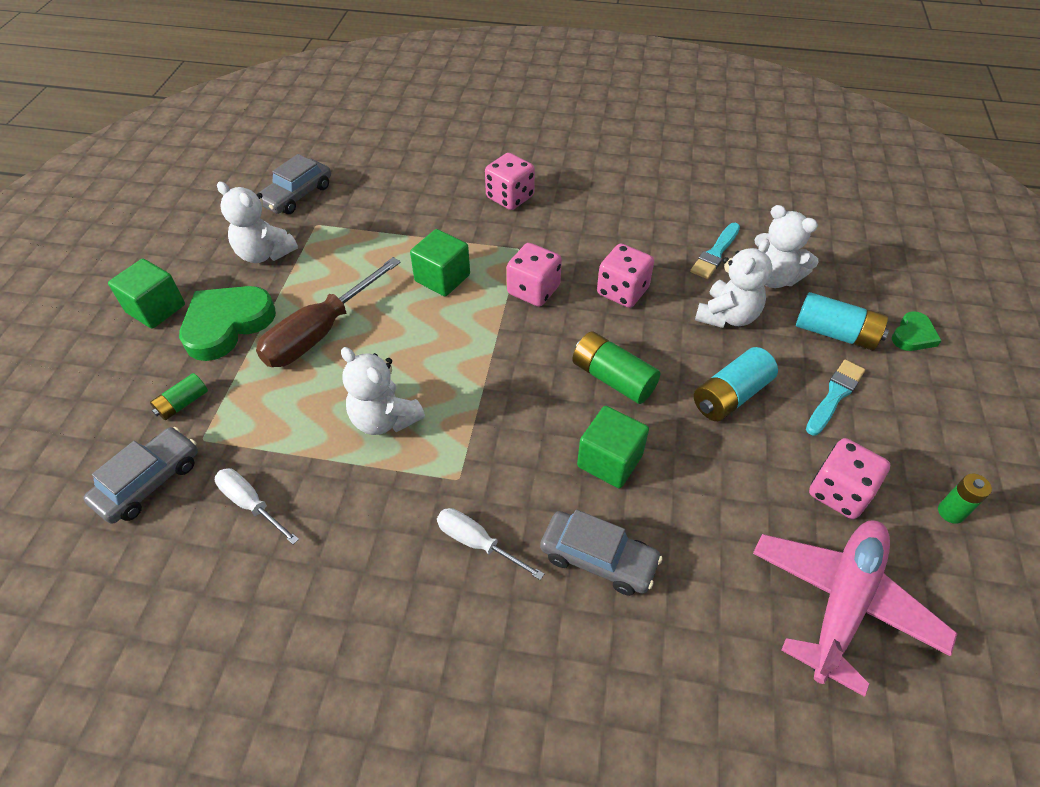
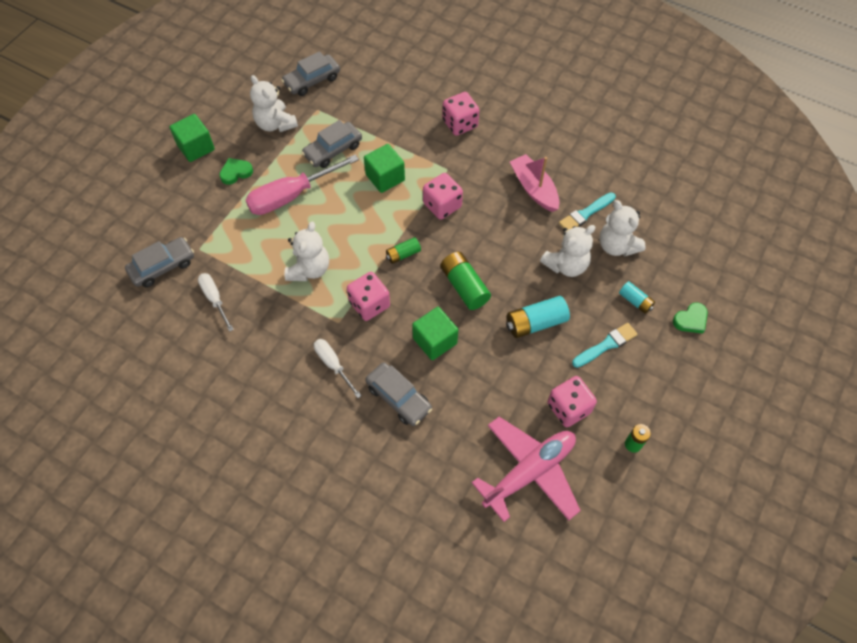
camera: 20 degrees right, 10 degrees up
green battery [150,373,208,420] -> green battery moved to [386,237,421,264]
green heart [179,286,276,361] -> green heart [219,158,253,185], size x0.52
brown screwdriver [256,257,401,367] -> pink screwdriver [246,154,359,215]
white teddy bear [341,347,425,435] -> white teddy bear turned 135 degrees counterclockwise [285,221,329,281]
pink dice [597,243,654,308] -> pink dice moved to [347,272,390,321]
turquoise battery [796,292,889,350] -> turquoise battery [619,281,655,314], size x0.59
none -> grey car [301,120,362,168]
none -> pink boat [510,154,560,212]

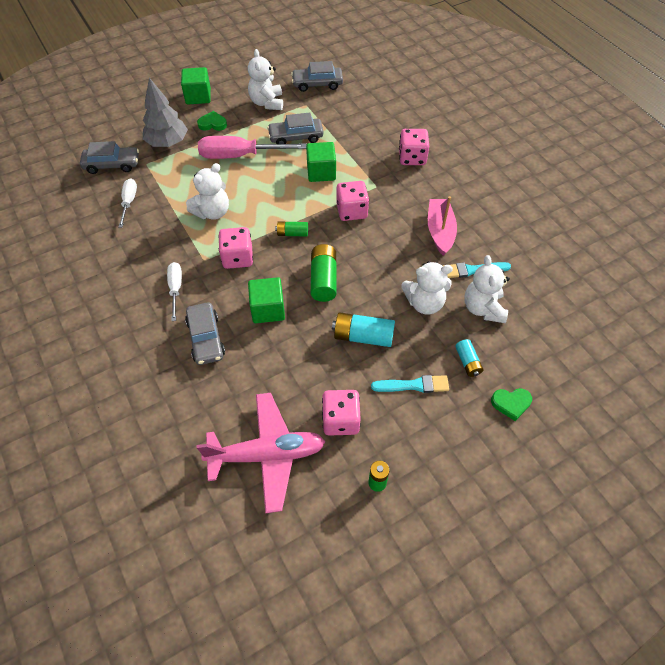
camera: 30 degrees right, 5 degrees down
none -> grey tree [143,78,188,147]

